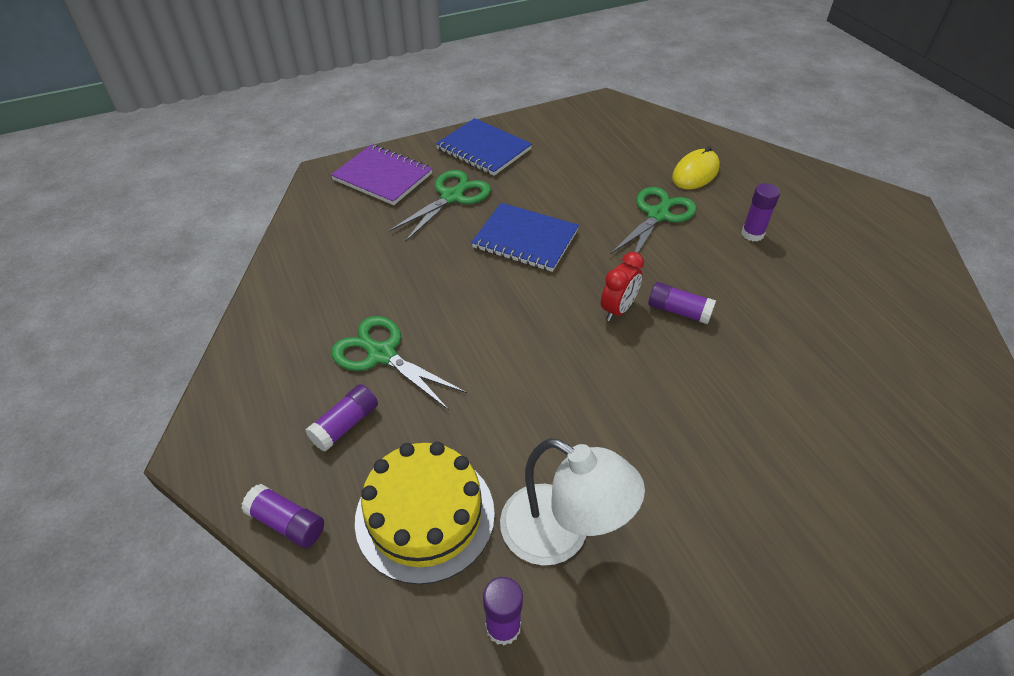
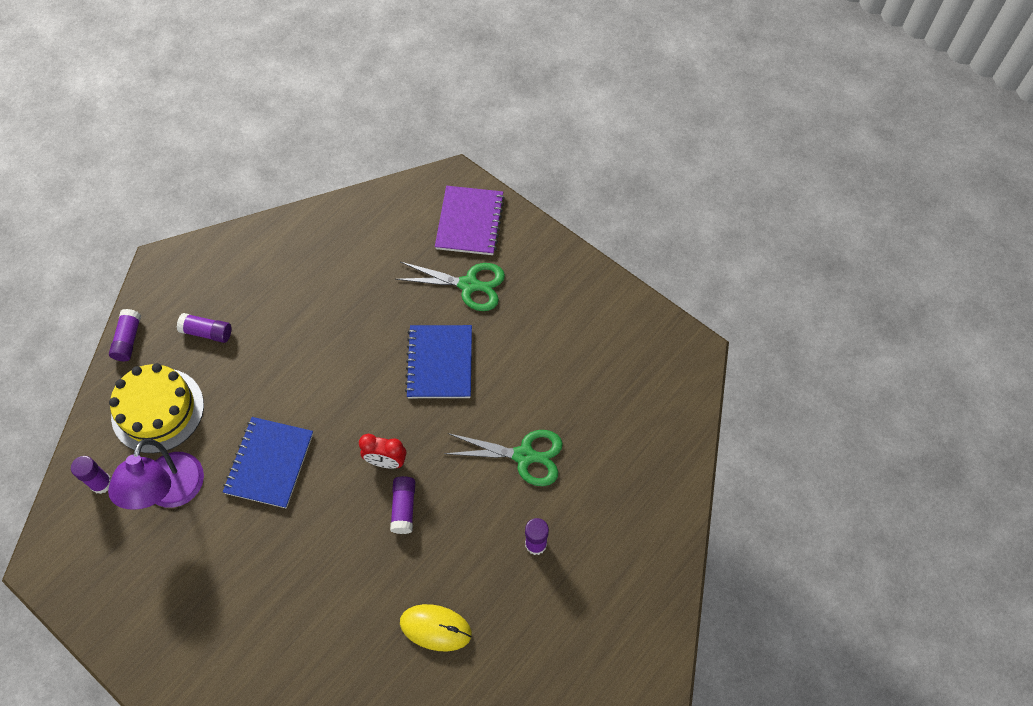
camera: 65 degrees right, 15 degrees up
green scissors [331,316,467,410] -> none
blue notebook [436,118,532,176] -> blue notebook moved to [223,417,313,509]
white lamp [500,438,645,565] -> purple lamp [108,439,204,510]
yellow mouse [672,146,720,189] -> yellow mouse moved to [400,604,472,651]

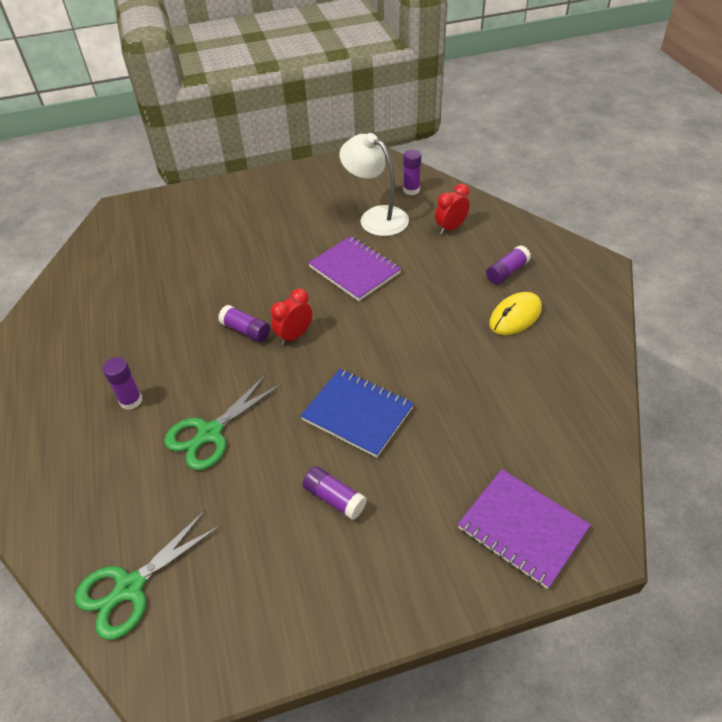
camera: 125 degrees right, 15 degrees down
purple lamp [108,439,204,510] -> white lamp [340,133,409,236]
purple glue stick [109,309,141,361] -> purple glue stick moved to [302,466,367,520]
yellow cake [109,363,204,453] -> red clock [435,184,470,234]
blue notebook [223,417,313,509] -> purple notebook [308,236,401,301]
green scissors [395,262,505,311] -> green scissors moved to [75,510,221,640]
yellow mouse [400,604,472,651] -> yellow mouse moved to [489,292,542,335]

